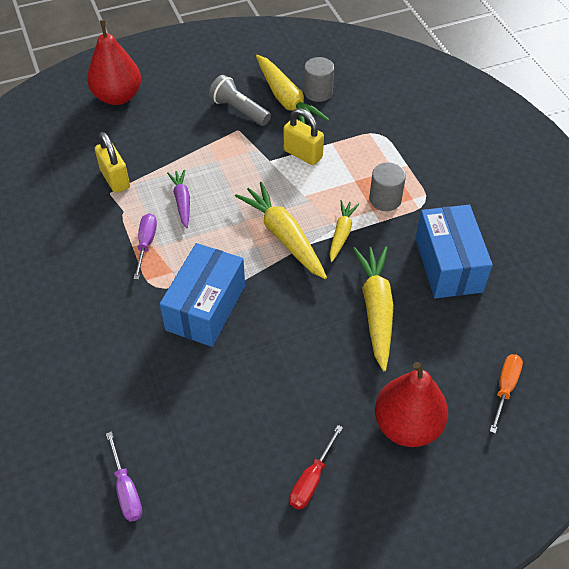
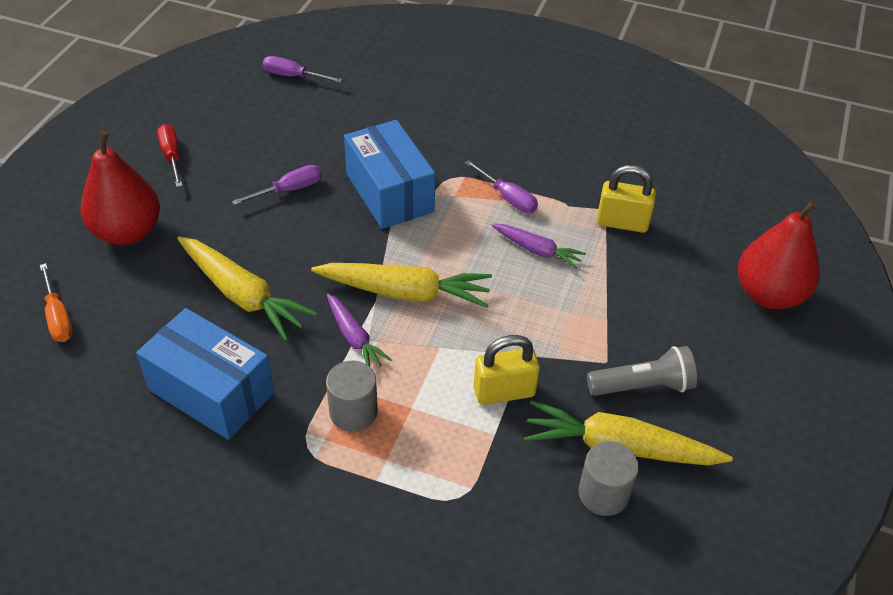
camera: 130 degrees right, 5 degrees down
yellow carrot [330,200,359,262] -> purple carrot [327,294,392,367]
none -> purple screwdriver [232,165,322,205]

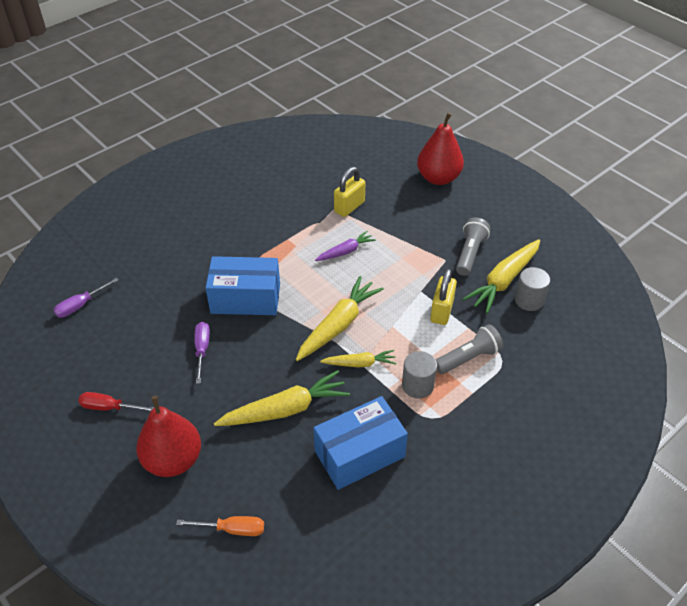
camera: 60 degrees left, 0 degrees up
purple carrot [327,294,392,367] -> yellow carrot [320,350,396,368]
purple screwdriver [465,160,538,213] -> none
none -> grey flashlight [435,324,503,374]

